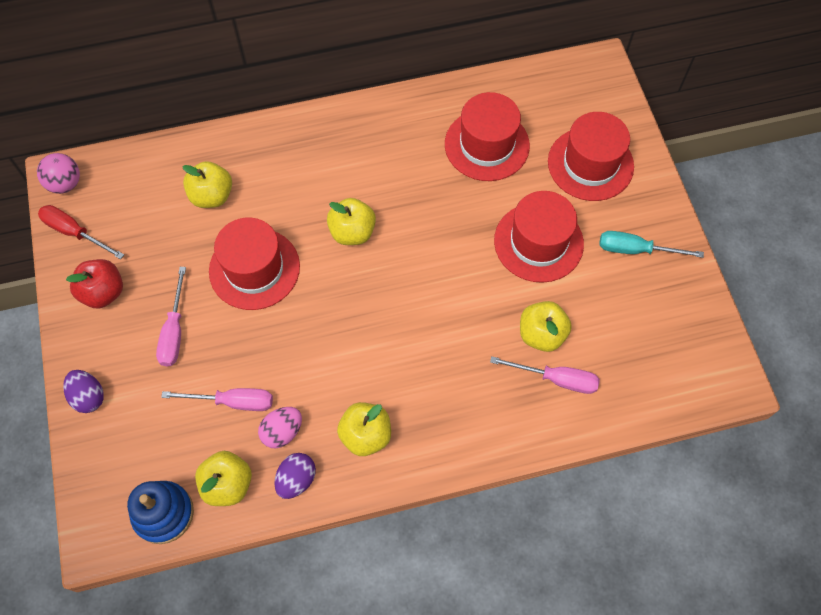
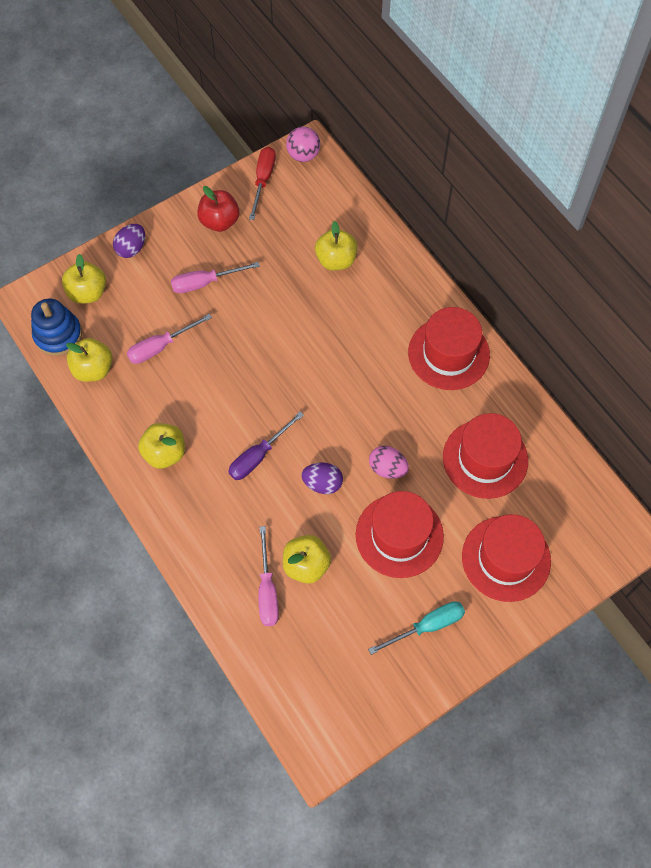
camera: 70 degrees right, 0 degrees up
pink screwdriver [161,388,273,411] -> pink screwdriver turned 75 degrees clockwise [127,314,212,364]
red hat [209,218,300,310] -> red hat moved to [408,307,490,390]
pink egg [258,407,302,448] -> pink egg moved to [369,446,409,479]
purple egg [274,453,316,499] -> purple egg moved to [302,463,343,494]
yellow apple [327,198,376,245] -> yellow apple moved to [62,254,106,304]
turquoise screwdriver [599,231,704,258] -> turquoise screwdriver turned 75 degrees clockwise [368,601,465,655]
none -> purple screwdriver [228,412,304,480]

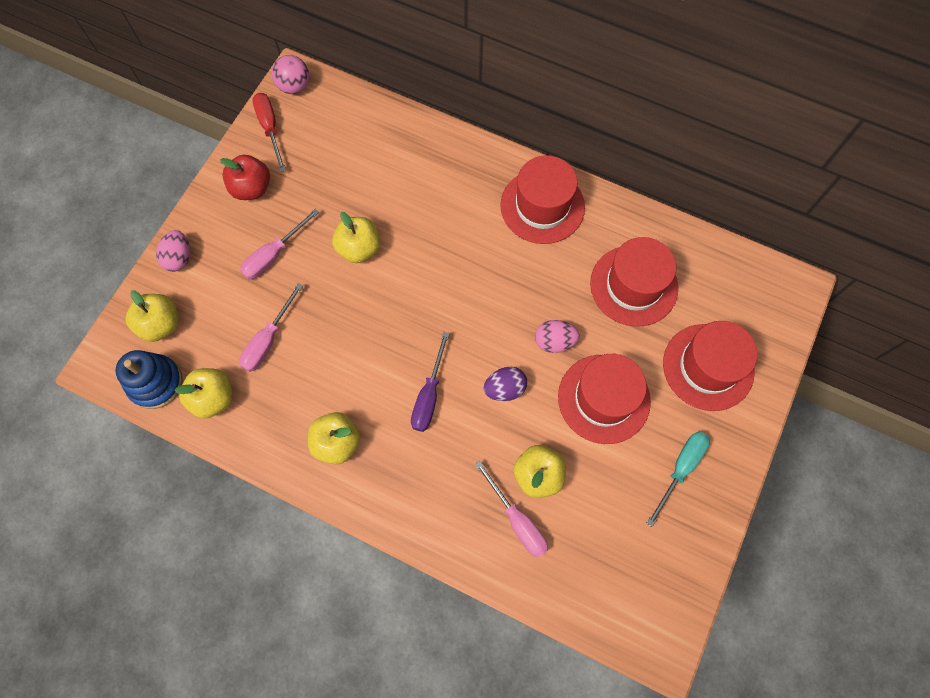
camera: 30 degrees left, 5 degrees up
purple egg [113,224,145,258] -> pink egg [156,230,190,272]
yellow apple [315,221,358,270] -> yellow apple moved to [332,212,380,263]

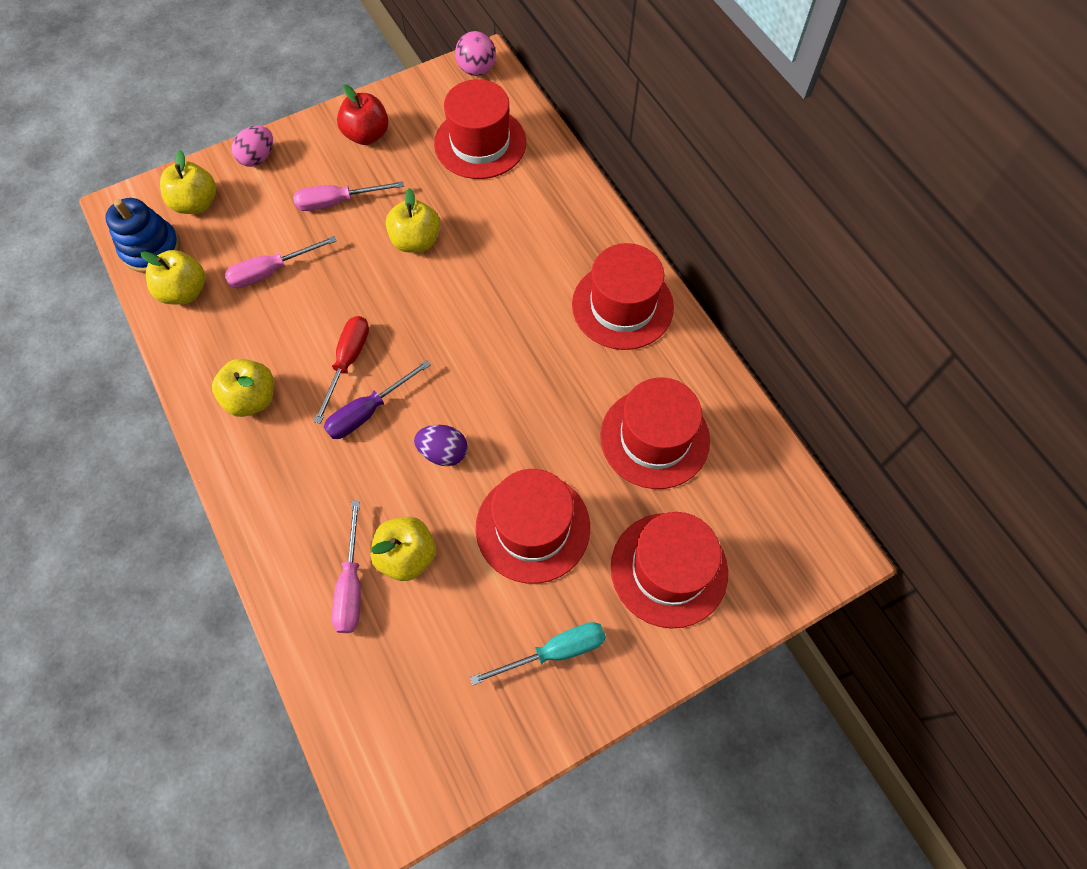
camera: 35 degrees right, 5 degrees down
red screwdriver [252,93,286,172] -> red screwdriver moved to [313,316,369,424]
pink egg [535,320,579,353] -> none
none -> red hat [434,79,526,179]

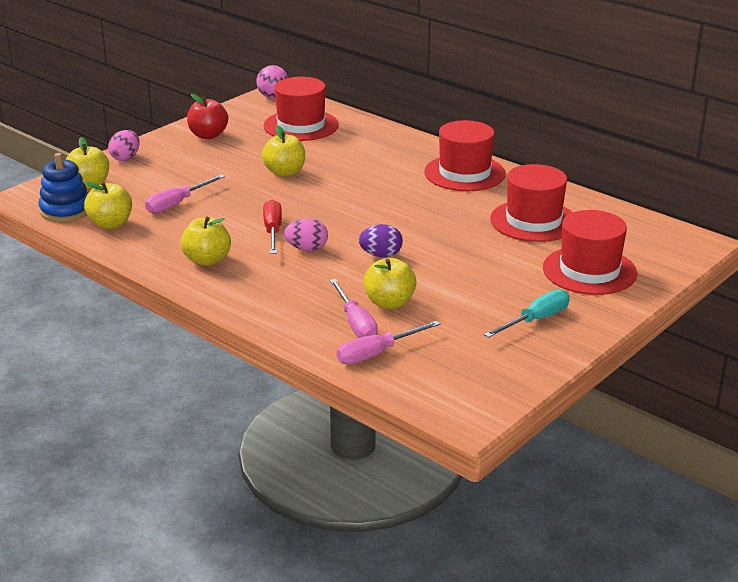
camera: 20 degrees left, 35 degrees down
pink screwdriver [293,181,404,211] -> pink screwdriver moved to [337,321,440,364]
purple screwdriver [324,360,431,439] -> pink egg [284,218,328,251]
red hat [476,469,590,584] -> none

